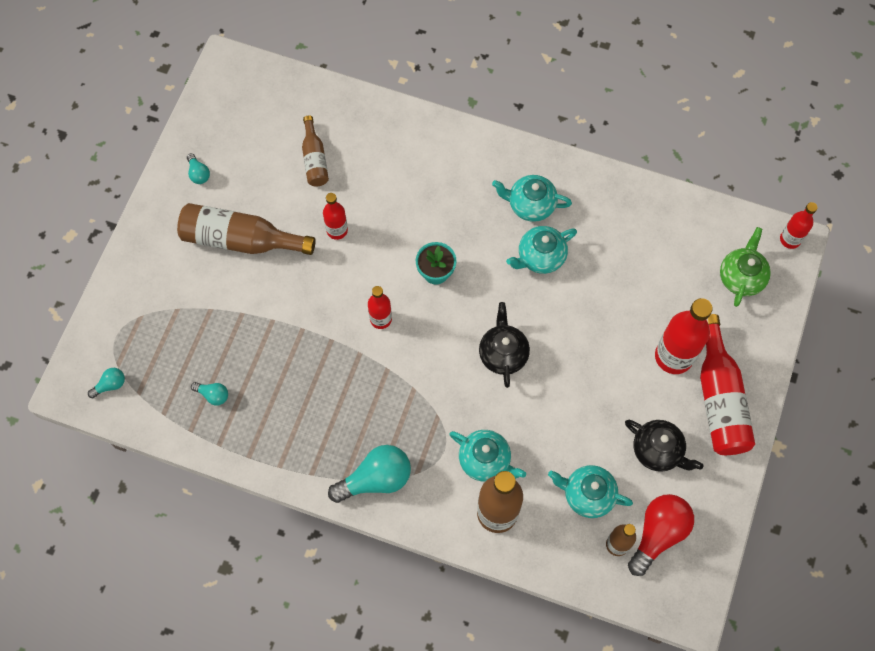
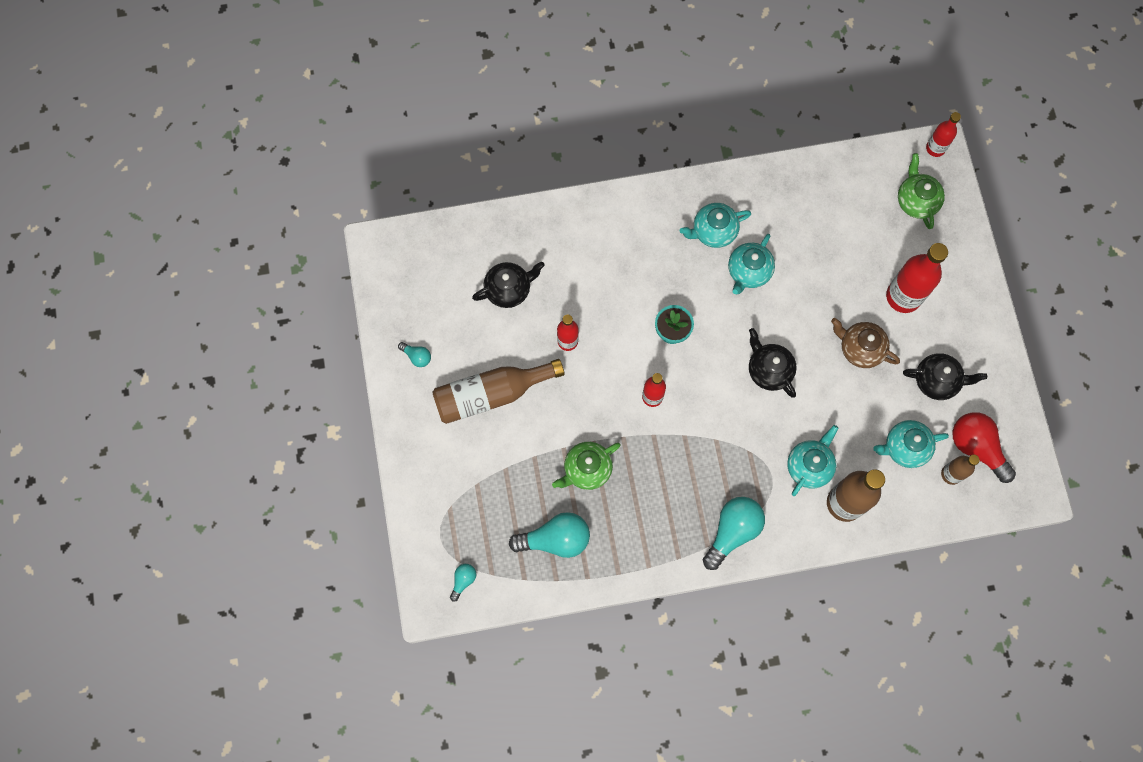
camera: 30 degrees left, 5 degrees up
turquoise light bulb [191,382,228,406] -> turquoise light bulb [509,512,590,558], size x2.06
brown bottle [302,116,329,186] -> black teapot [472,262,545,308]
turquoise teapot [449,430,526,482] -> turquoise teapot turned 60 degrees counterclockwise [787,425,838,496]
red light bulb [628,494,694,576] -> red light bulb turned 45 degrees counterclockwise [953,412,1016,483]
red bottle [700,314,755,455] -> none
none -> green teapot [552,442,621,490]
none -> brown teapot [831,318,900,368]

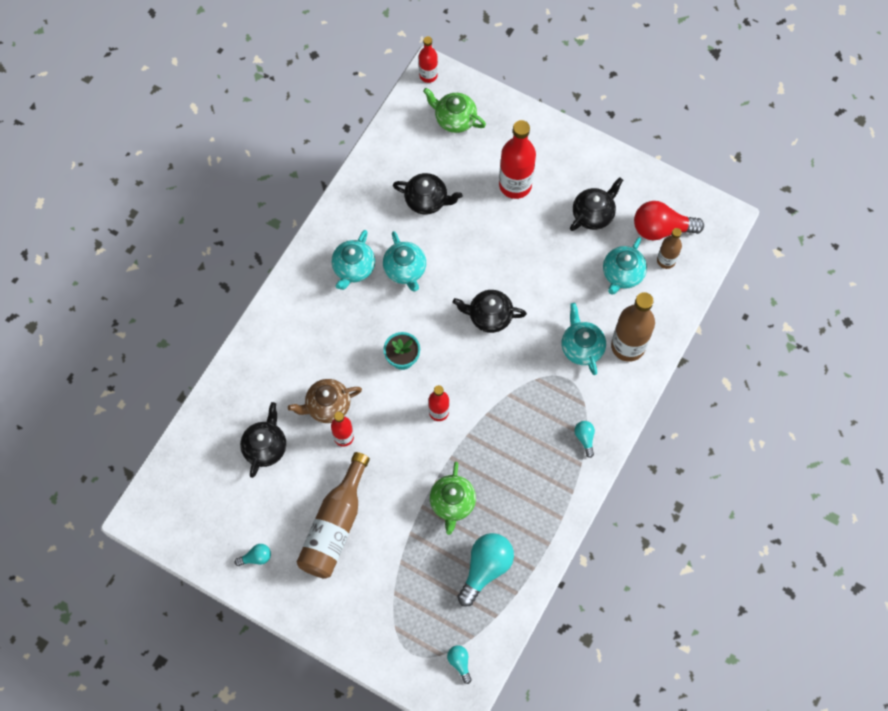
camera: 50 degrees left, 5 degrees down
turquoise light bulb [703,497,765,570] -> turquoise light bulb [574,421,595,458], size x0.49
brown teapot [831,318,900,368] -> brown teapot moved to [288,379,362,423]
none -> black teapot [393,173,463,215]

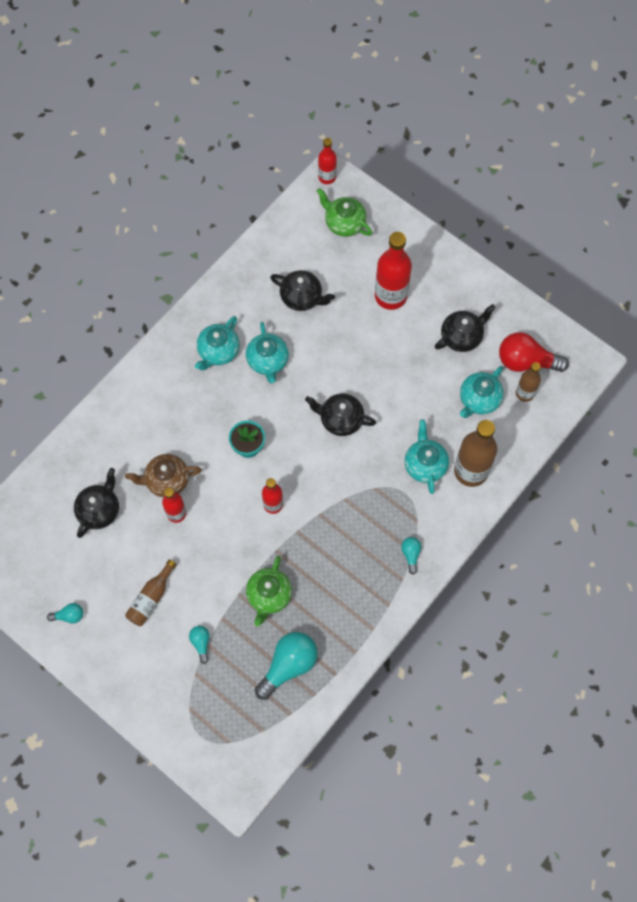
camera: 10 degrees right, 0 degrees up
brown bottle [297,452,370,579] -> brown bottle [125,559,177,626], size x0.57
turquoise light bulb [447,645,472,684] -> turquoise light bulb moved to [189,626,210,664]

